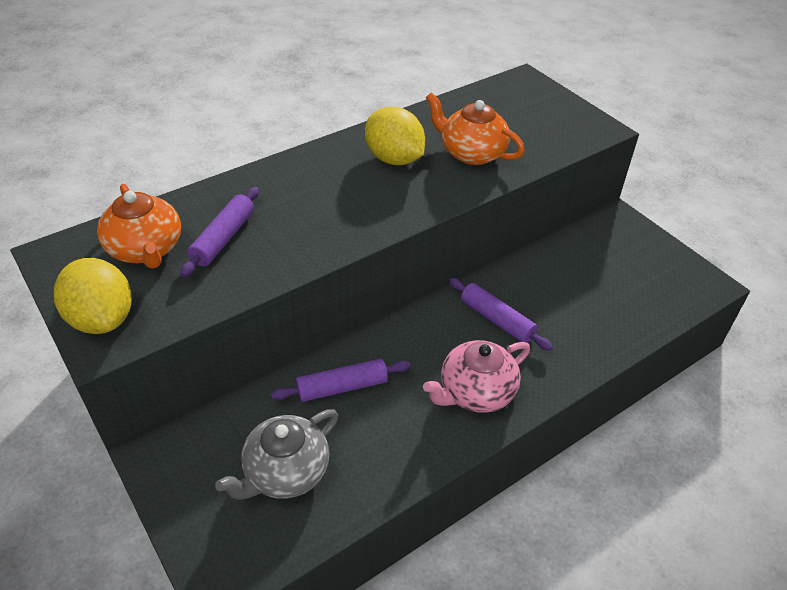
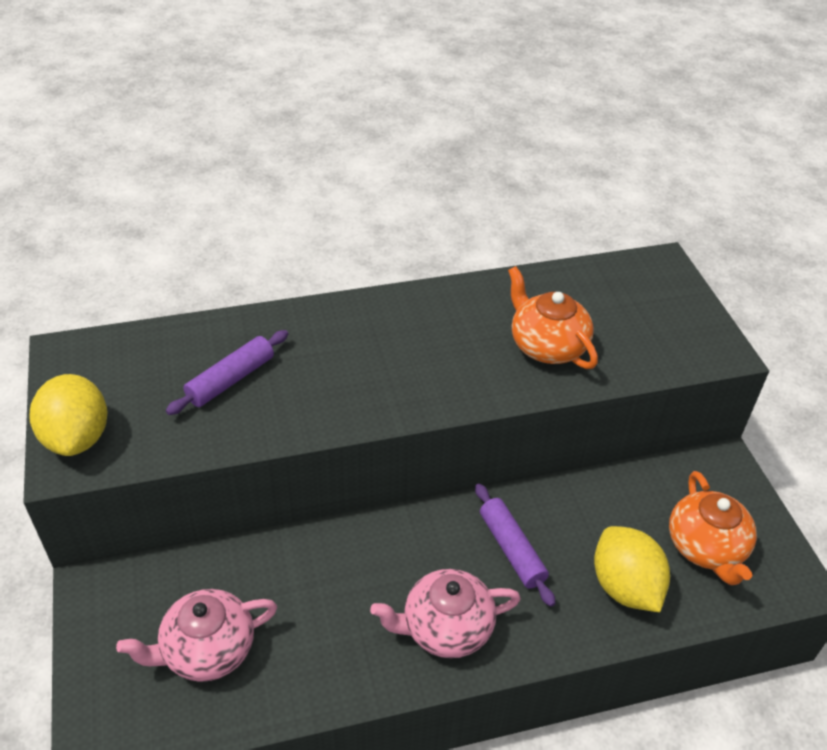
camera: 20 degrees right, 0 degrees up
orange teapot [97,184,181,269] -> orange teapot moved to [669,471,757,585]
grey teapot [215,409,338,500] -> pink teapot [116,589,277,682]
purple rolling pin [271,359,411,402] -> none
yellow lemon [365,107,425,165] -> yellow lemon moved to [594,526,670,612]

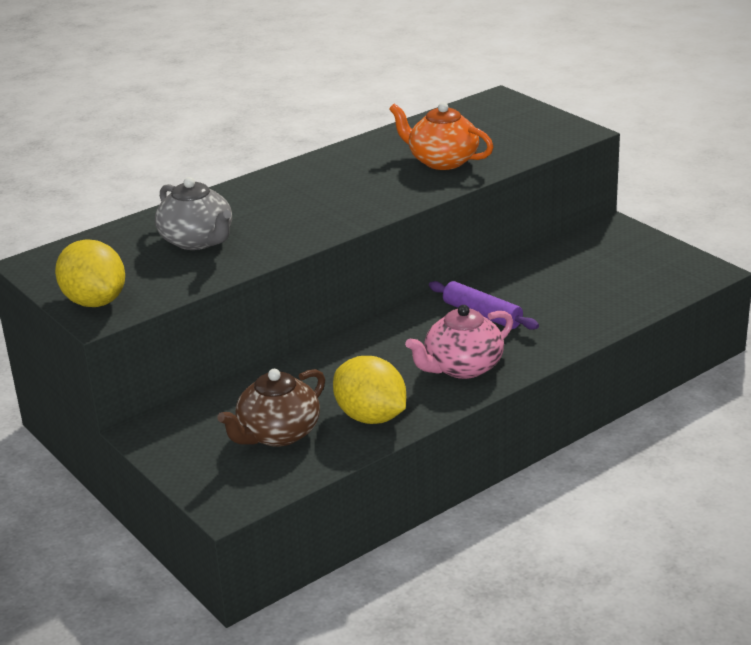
camera: 20 degrees left, 15 degrees down
pink teapot [116,589,277,682] -> brown teapot [217,369,325,447]
purple rolling pin [166,330,288,415] -> grey teapot [155,177,232,250]
yellow lemon [594,526,670,612] -> yellow lemon moved to [333,356,406,424]
orange teapot [669,471,757,585] -> none

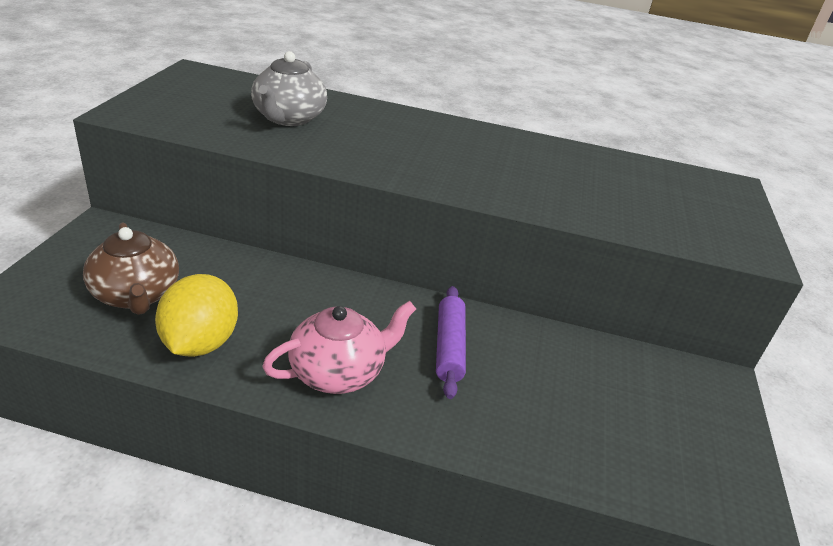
camera: 45 degrees right, 5 degrees up
yellow lemon [55,239,125,307] -> none
brown teapot [217,369,325,447] -> brown teapot turned 120 degrees counterclockwise [83,222,179,315]
orange teapot [389,102,493,170] -> none
pink teapot [405,305,513,379] -> pink teapot turned 135 degrees clockwise [262,301,416,394]

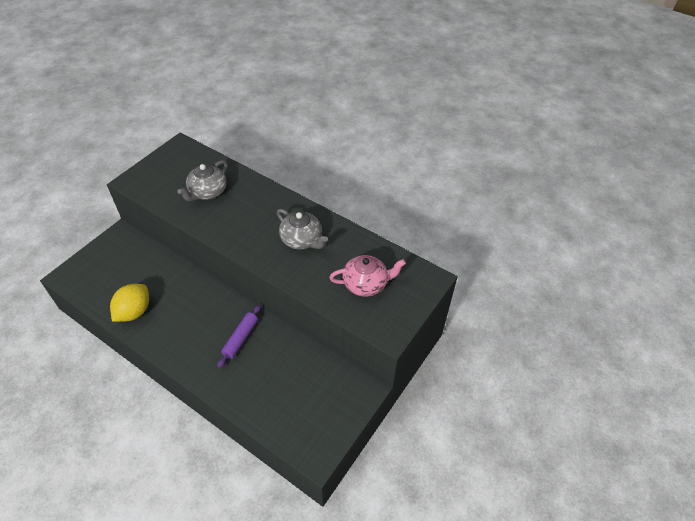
camera: 25 degrees right, 15 degrees up
brown teapot [83,222,179,315] -> none
pink teapot [262,301,416,394] -> pink teapot moved to [329,255,406,297]
none -> grey teapot [277,209,328,250]

